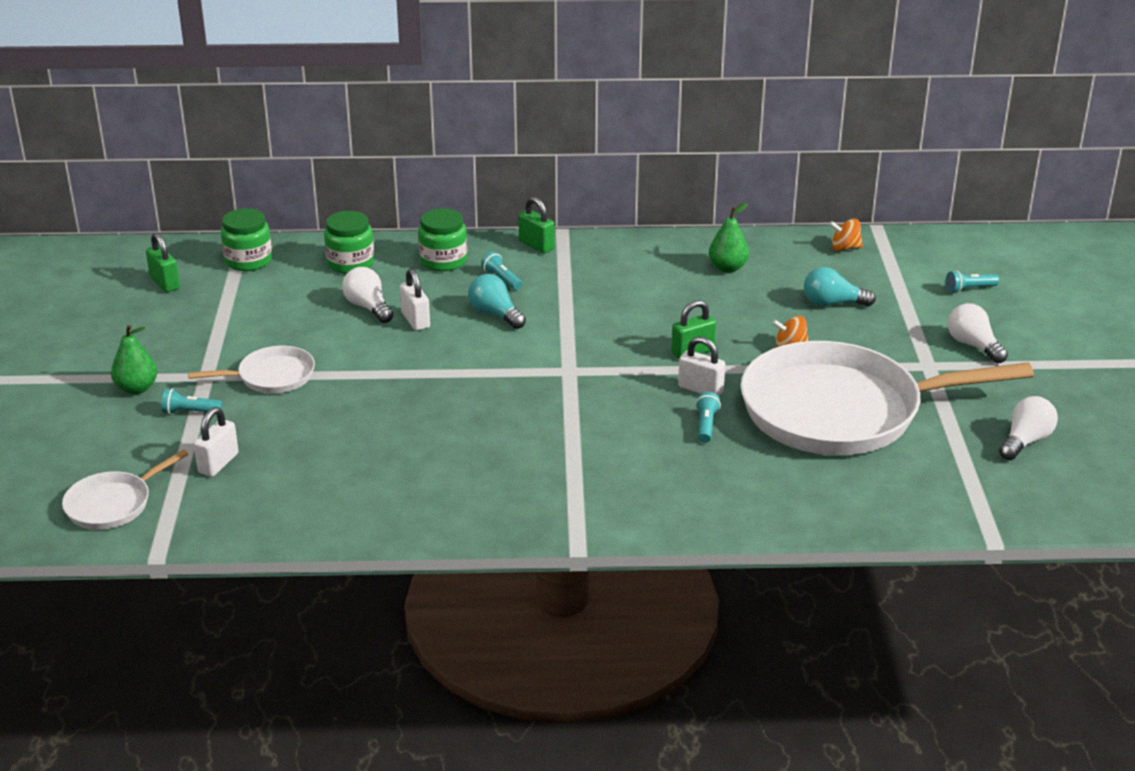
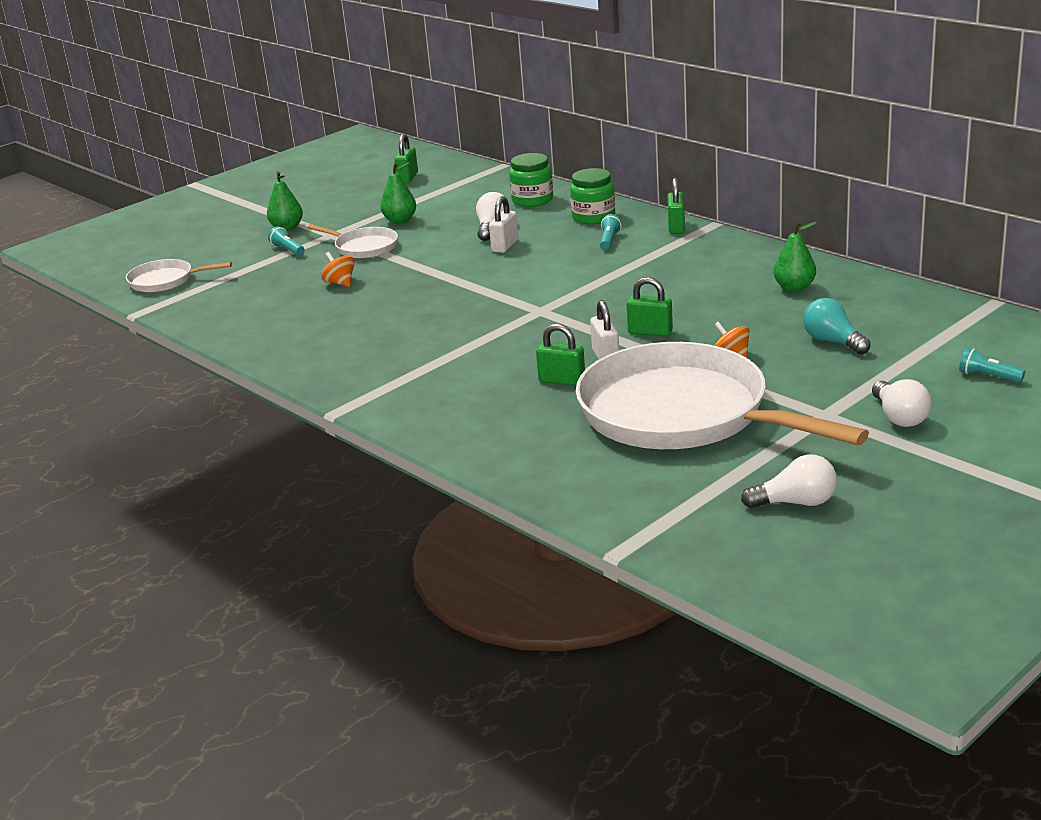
camera: 50 degrees right, 5 degrees down
white padlock [194,407,239,477] -> none
green jar [221,208,272,271] -> none
turquoise light bulb [468,274,526,329] -> none
turquoise flashlight [695,392,721,443] -> green padlock [536,324,585,386]
orange spinning top [829,219,863,251] -> orange spinning top moved to [321,252,355,287]
white light bulb [948,303,1008,363] -> white light bulb turned 150 degrees clockwise [872,379,932,427]
none -> green pear [380,162,416,224]

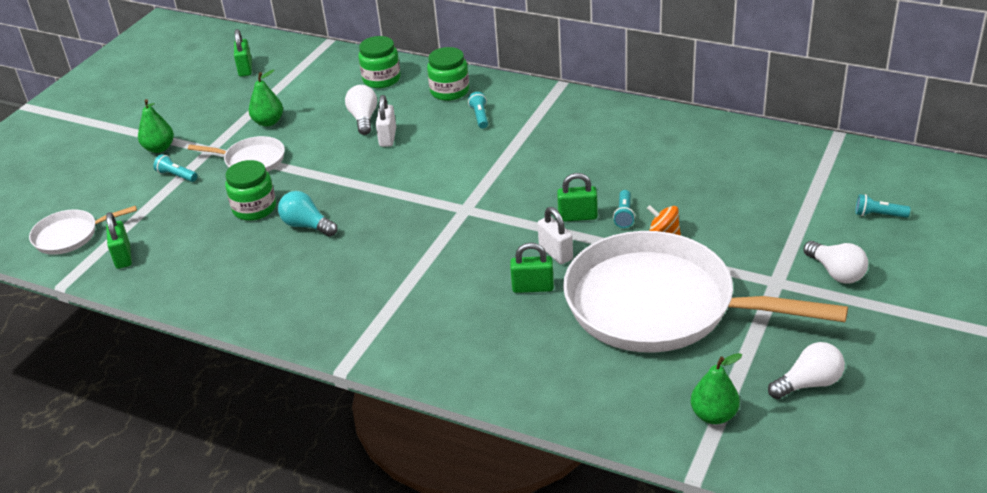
camera: 20 degrees left, 10 degrees up
orange spinning top [321,252,355,287] -> green jar [225,160,276,221]
green padlock [667,178,685,234] -> green padlock moved to [106,212,132,269]
green pear [774,222,817,292] -> green pear moved to [691,353,742,424]
turquoise light bulb [803,298,871,354] -> turquoise light bulb moved to [278,191,337,237]
none -> turquoise flashlight [613,190,635,228]

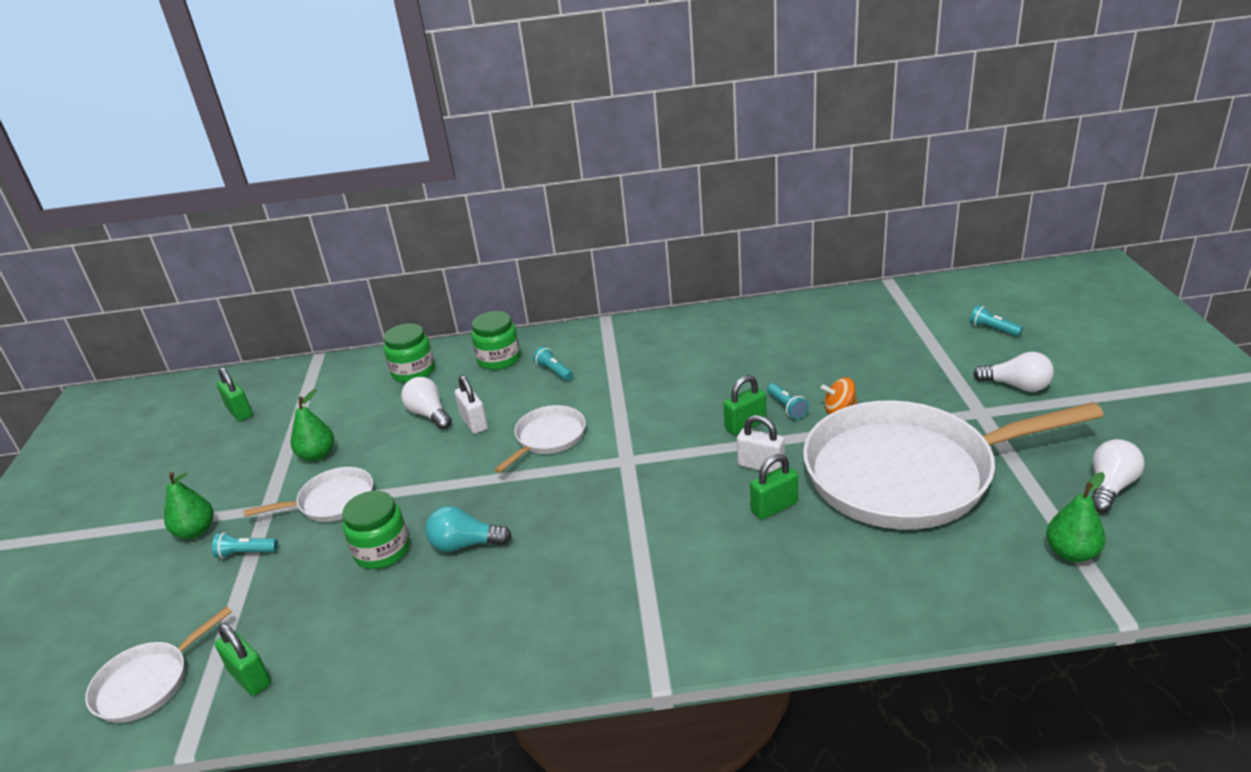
camera: 30 degrees left, 5 degrees down
turquoise flashlight [855,194,910,218] -> turquoise flashlight turned 60 degrees clockwise [970,305,1023,337]
none -> white pan [494,405,586,473]

